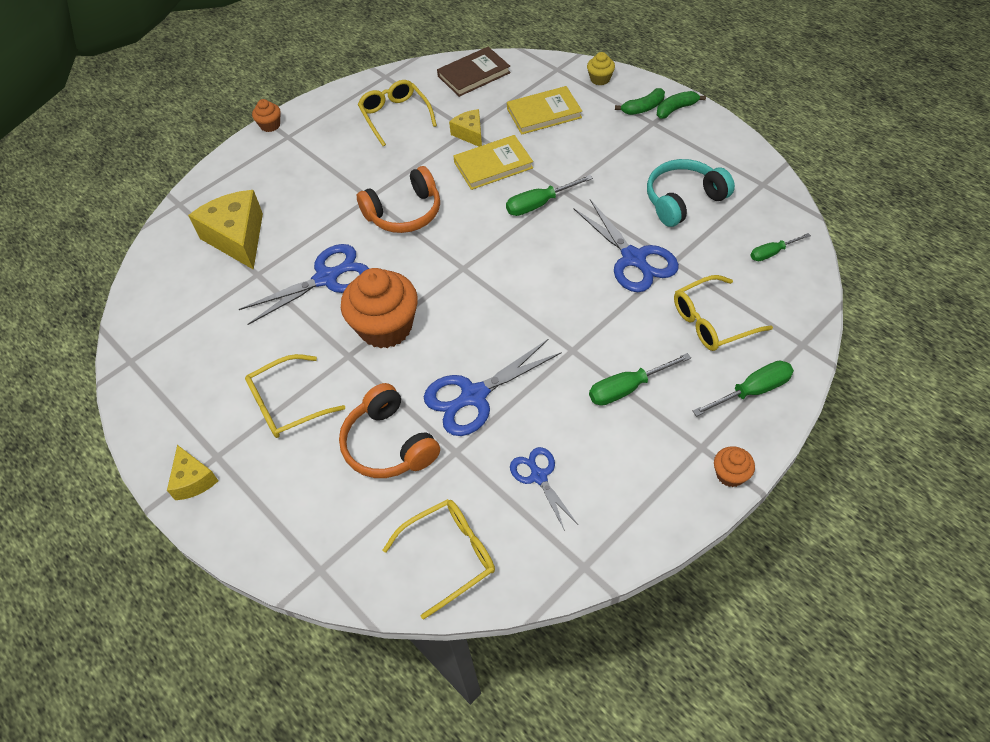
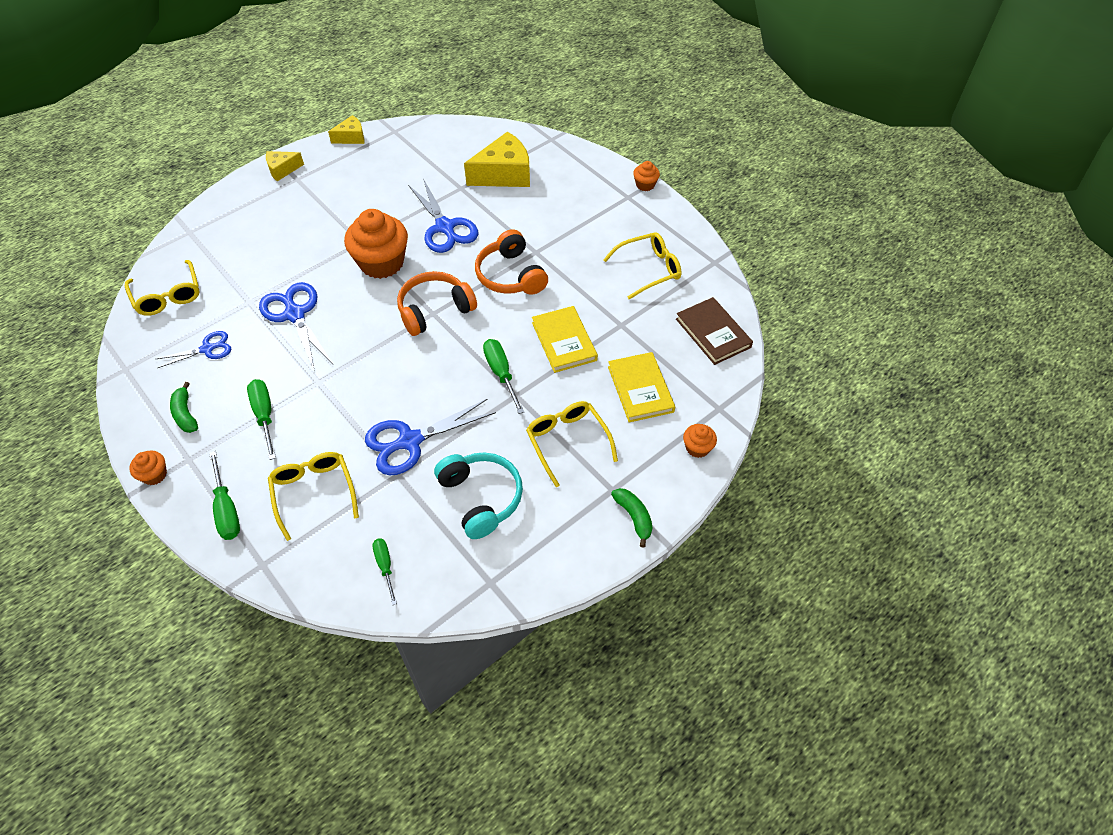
camera: 90 degrees right, 0 degrees up
yellow glasses [245,354,345,438] -> yellow glasses moved to [526,401,618,487]
orange headphones [339,383,440,478] -> orange headphones moved to [397,271,477,336]
yellow cheese [449,109,482,147] -> yellow cheese moved to [328,115,365,144]
yellow cupcake [587,52,615,85] -> orange cupcake [683,424,717,458]
green banana [615,88,665,115] -> green banana moved to [170,382,198,433]

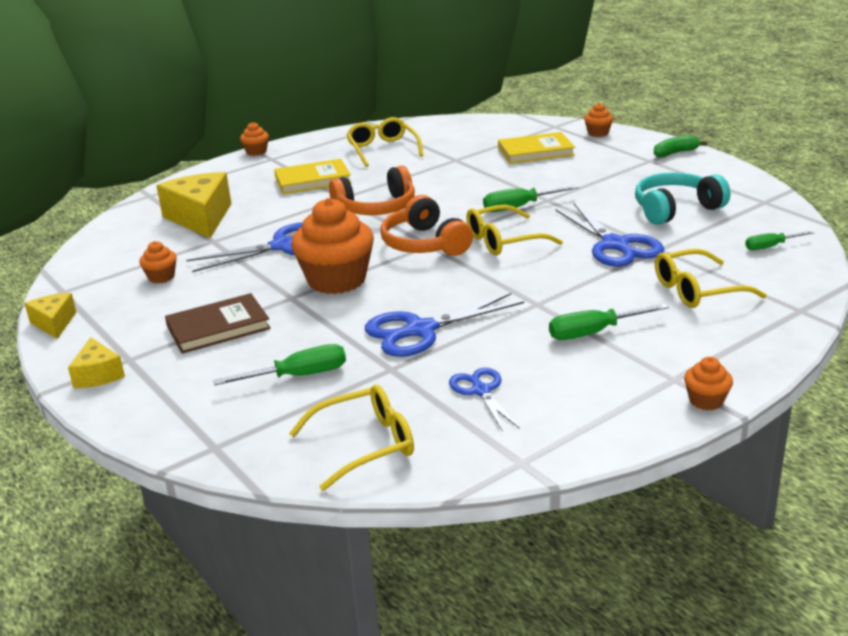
camera: 85 degrees left, 25 degrees down
green banana [170,382,198,433] -> none
green screwdriver [209,451,240,540] -> green screwdriver moved to [213,344,346,385]
yellow glasses [526,401,618,487] -> yellow glasses moved to [466,205,563,255]
yellow book [532,306,598,373] -> yellow book moved to [274,159,352,194]
brown book [676,297,753,365] -> brown book moved to [165,293,271,354]
none -> orange cupcake [139,241,177,283]

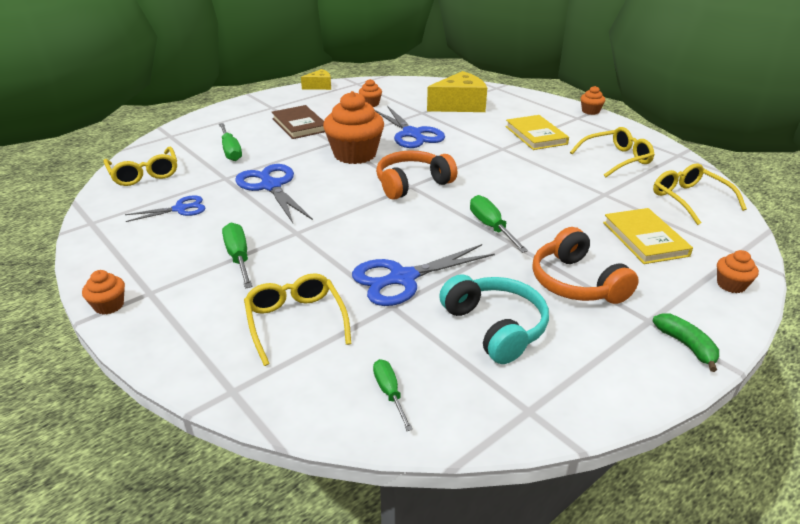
camera: 85 degrees right, 5 degrees up
yellow cheese [68,337,125,388] -> none
orange headphones [329,166,415,215] -> orange headphones moved to [533,227,639,304]
yellow glasses [466,205,563,255] -> yellow glasses moved to [653,163,747,225]

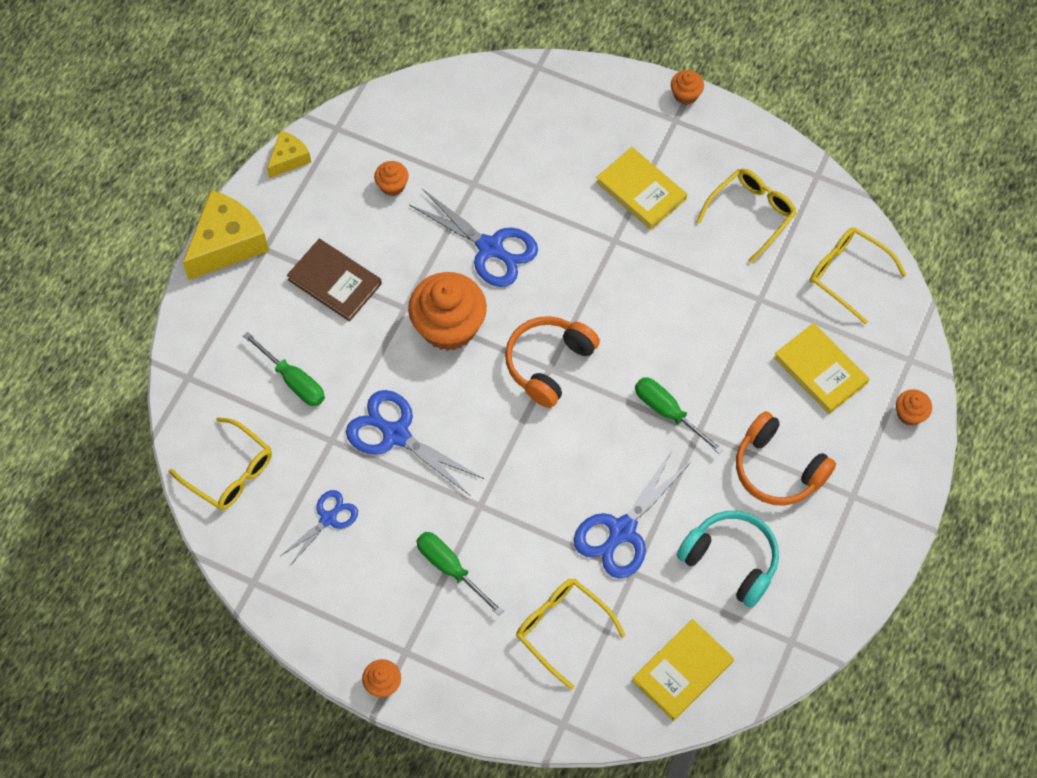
camera: 25 degrees left, 30 degrees up
green screwdriver [373,359,413,431] -> yellow book [632,619,734,721]
yellow cheese [427,71,487,112] -> yellow cheese moved to [183,190,269,280]
green banana [652,313,719,372] -> none

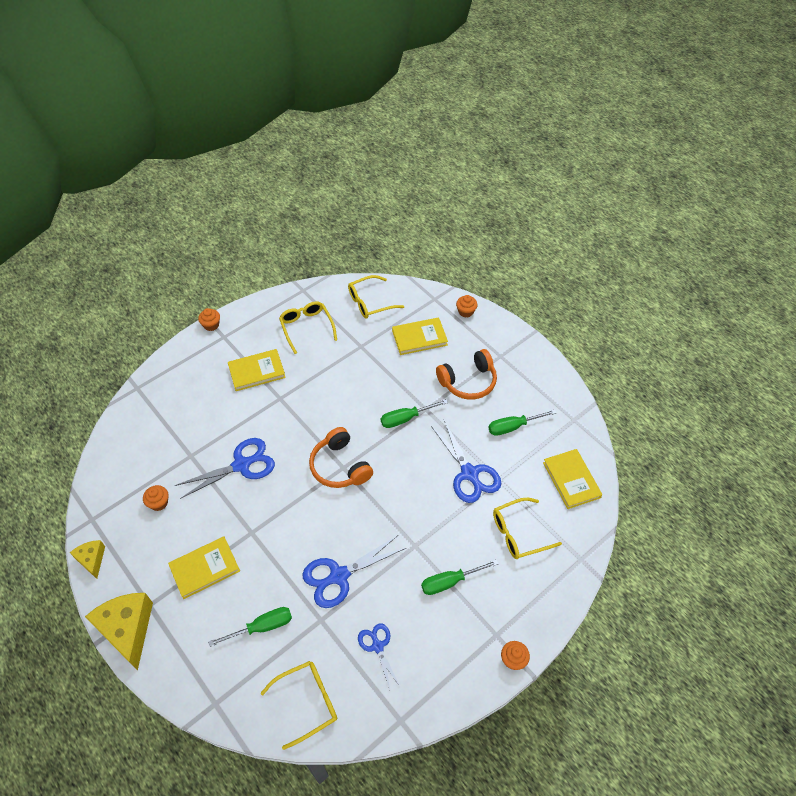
camera: 65 degrees left, 10 degrees down
brown book [287,239,382,321] -> yellow book [168,536,240,599]
orange cupcake [408,272,487,351] -> none
turquoise headphones [677,511,779,608] -> green screwdriver [488,410,556,436]

